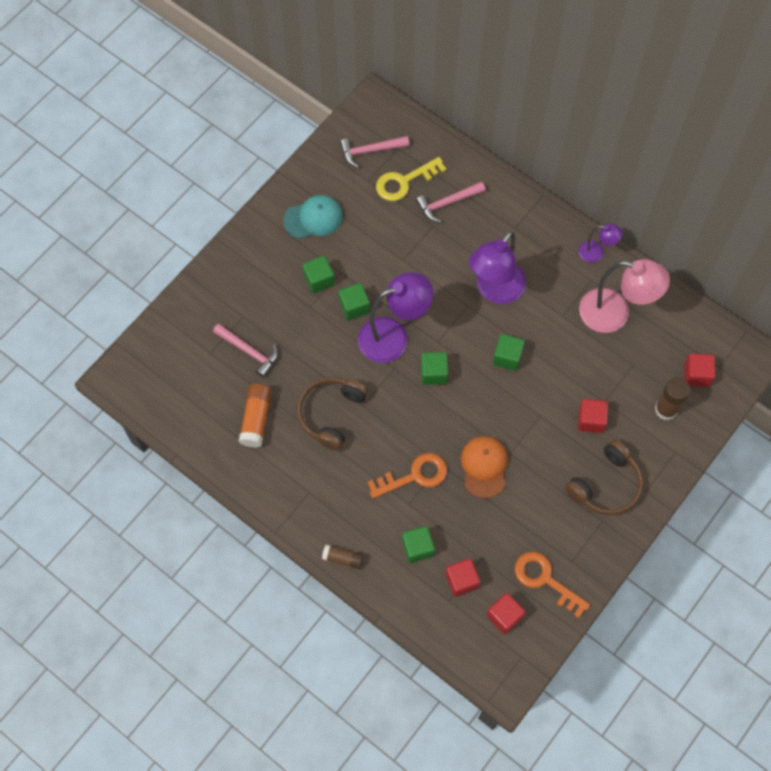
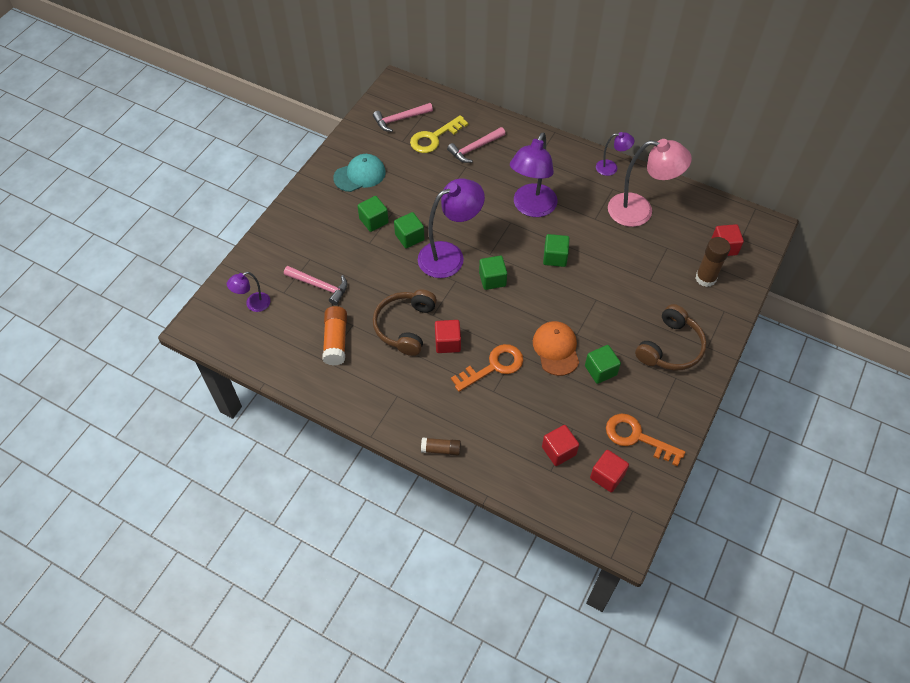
camera: 10 degrees left, 10 degrees down
green cube [402,526,435,563] -> green cube moved to [585,345,621,384]
red cube [578,399,608,433] -> red cube moved to [435,320,461,353]
none -> purple lamp [227,272,270,312]

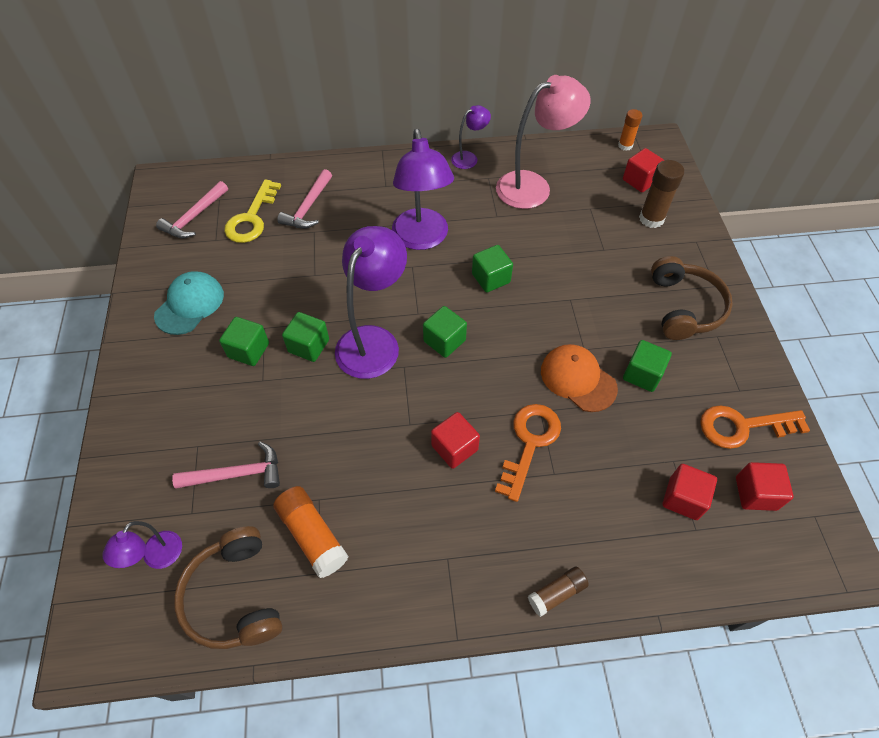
camera: 35 degrees left, 0 degrees up
brown headphones [373,289,437,356] -> brown headphones moved to [174,526,283,649]
none -> orange glue stick [618,109,642,151]

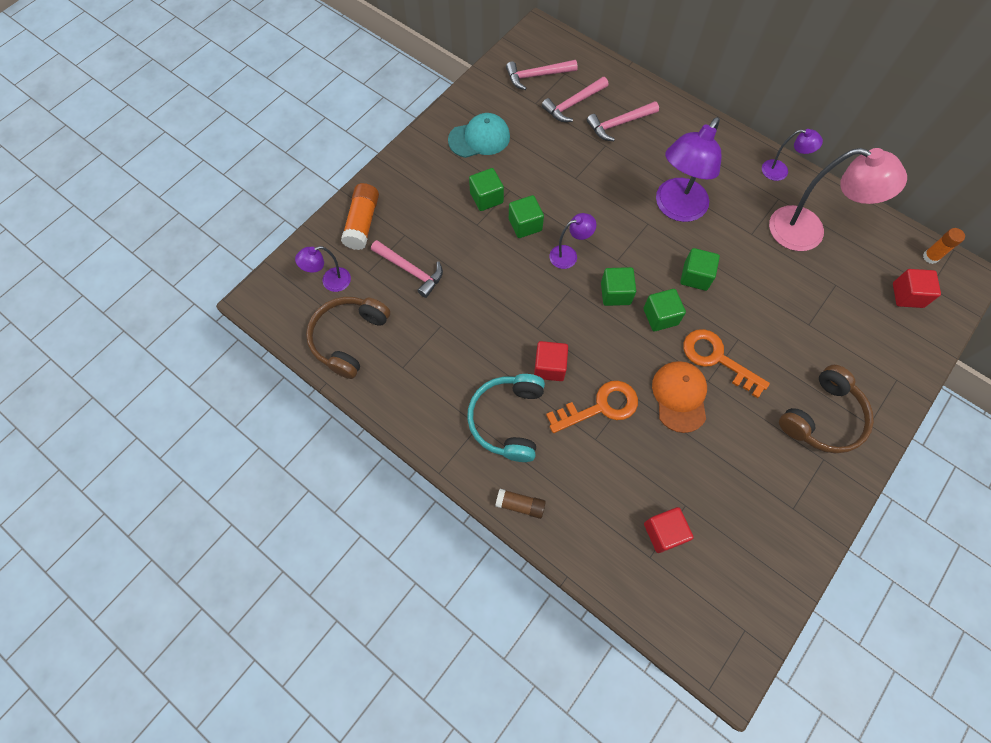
camera: 45 degrees right, 10 degrees up
yellow key [224,179,281,243] -> pink hammer [542,77,608,122]
orange glue stick [273,486,349,578] -> orange glue stick moved to [341,183,379,250]
purple lamp [335,226,407,379] -> purple lamp [549,213,596,269], size x0.51
green cube [623,340,672,392] -> green cube moved to [643,289,686,331]
brown glue stick [639,160,684,228] -> none
orange key [700,405,810,449] -> orange key moved to [683,329,770,398]
red cube [736,462,794,511] -> none
none -> turquoise headphones [467,374,545,462]

